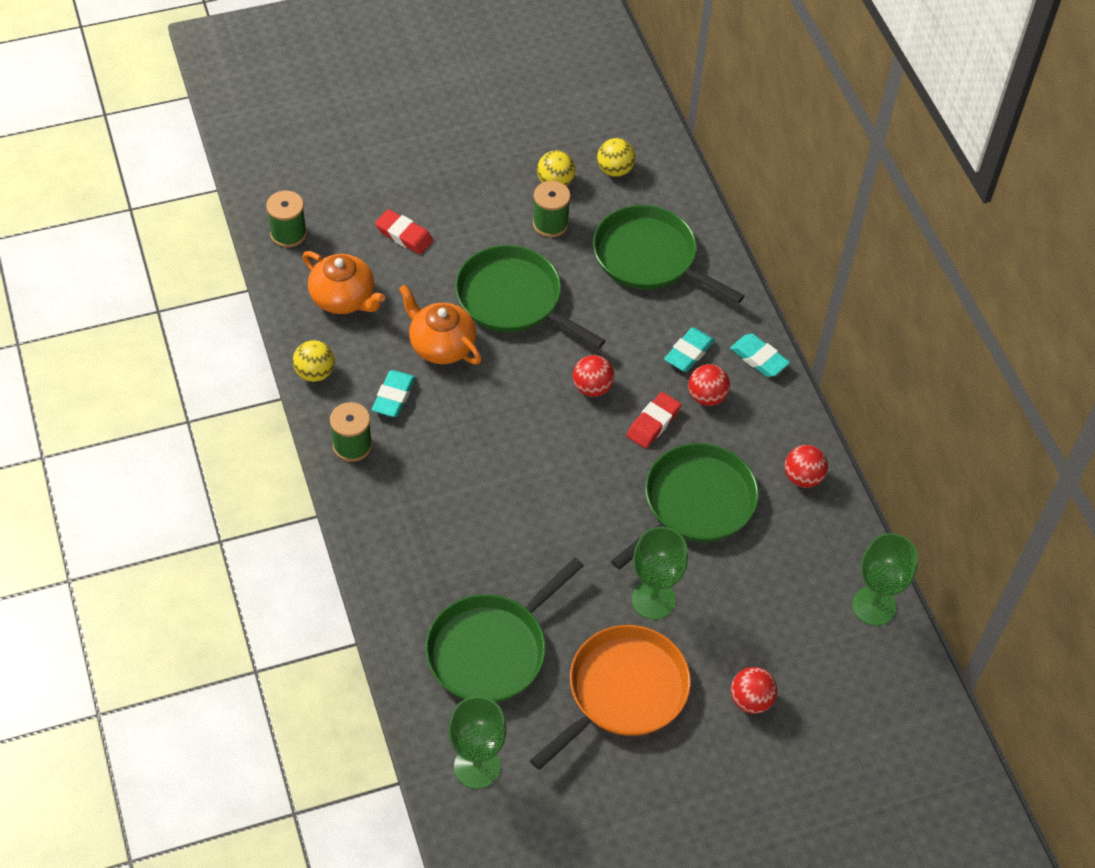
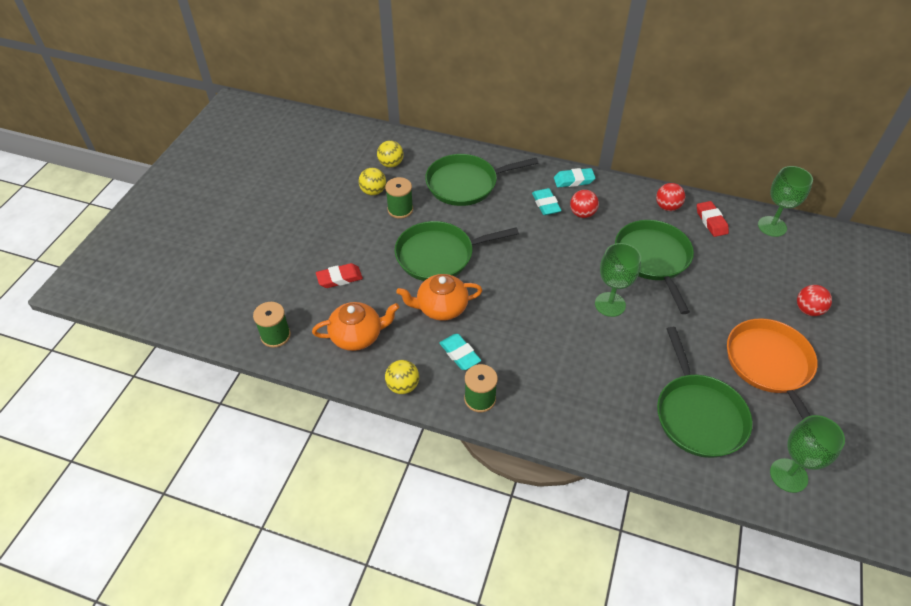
camera: 50 degrees left, 5 degrees down
red ball [573,355,614,397] -> none
red eraser [627,392,681,448] -> red eraser moved to [697,201,729,237]
green goblet [632,527,688,619] -> green goblet moved to [595,243,641,317]

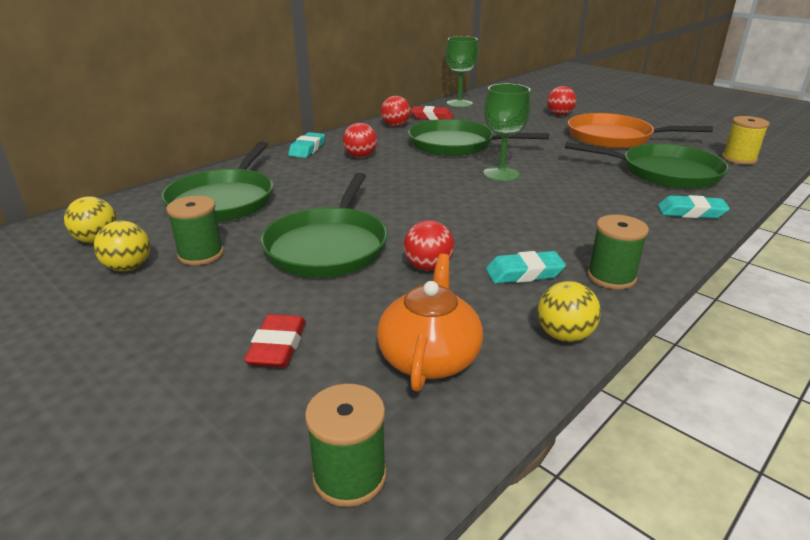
camera: 65 degrees left, 20 degrees down
orange teapot [396,274,483,321] -> red ball [404,220,454,271]
turquoise eraser [532,188,561,215] -> turquoise eraser moved to [658,195,730,219]
green goblet [770,415,845,493] -> yellow spool [722,116,769,165]

